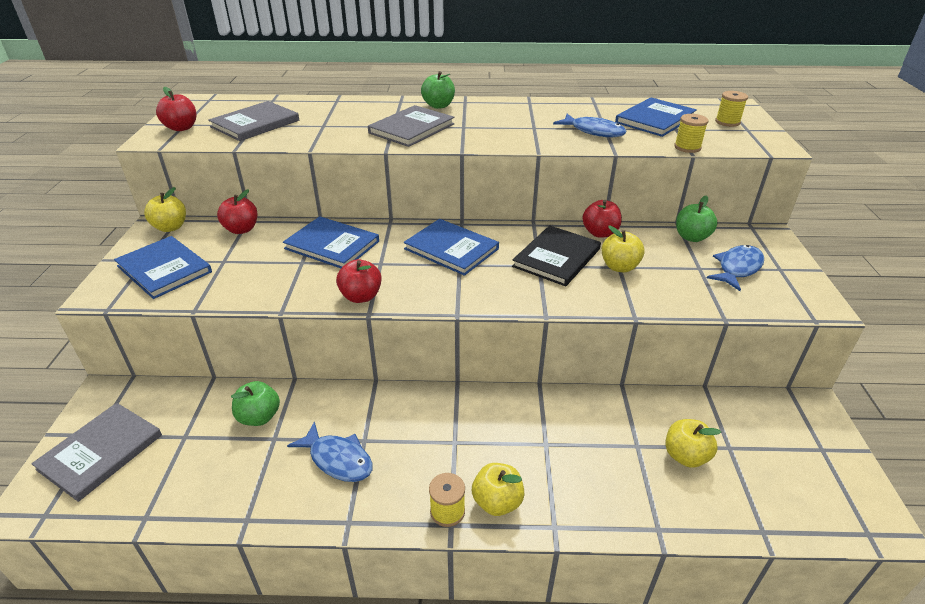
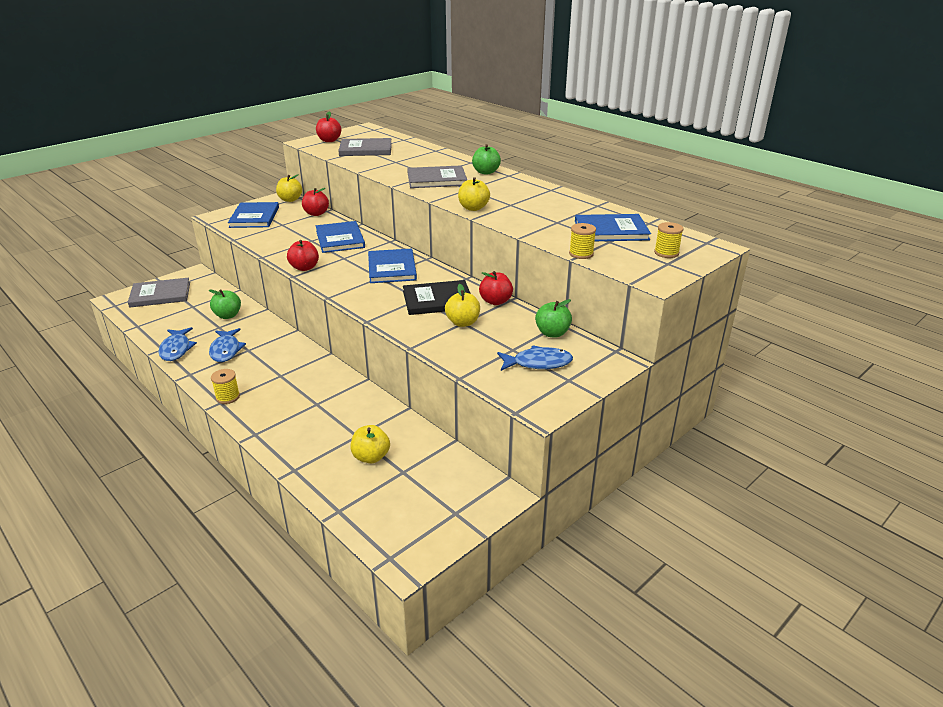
camera: 45 degrees right, 5 degrees down
yellow apple [472,463,524,516] -> yellow apple moved to [458,177,490,211]
blue fish [553,114,627,137] -> blue fish moved to [158,327,197,361]

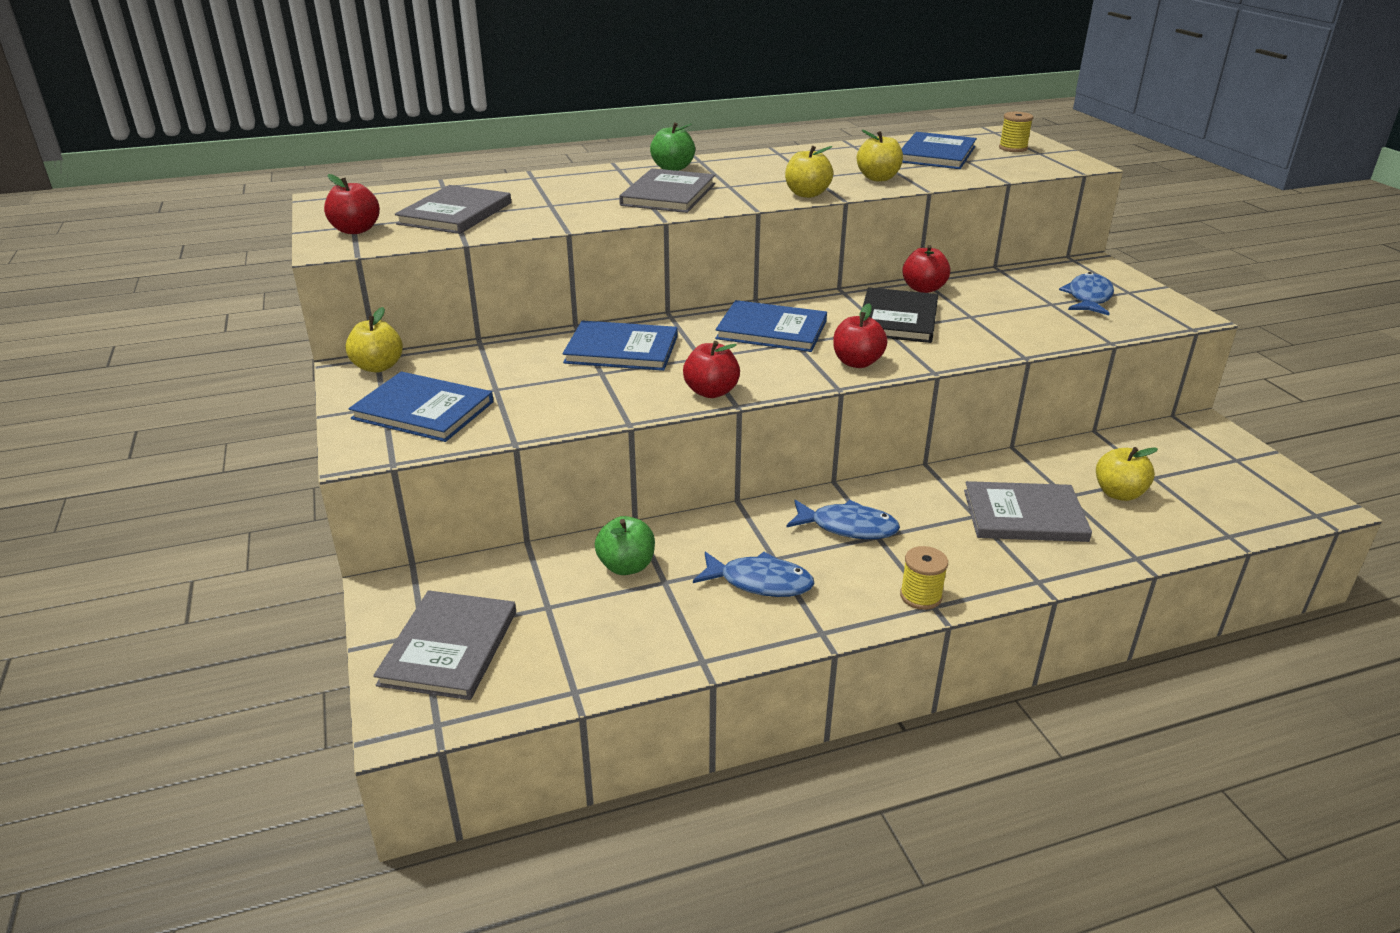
camera: 65 degrees left, 0 degrees up
blue fish [158,327,197,361] -> blue fish moved to [786,500,900,539]
red apple [302,188,329,216] -> red apple moved to [833,304,888,368]
yellow apple [445,284,480,327] -> yellow apple moved to [857,130,903,181]
green apple [535,299,572,337] -> none
yellow spool [569,223,596,259] -> none
none -> grey book [964,481,1092,542]

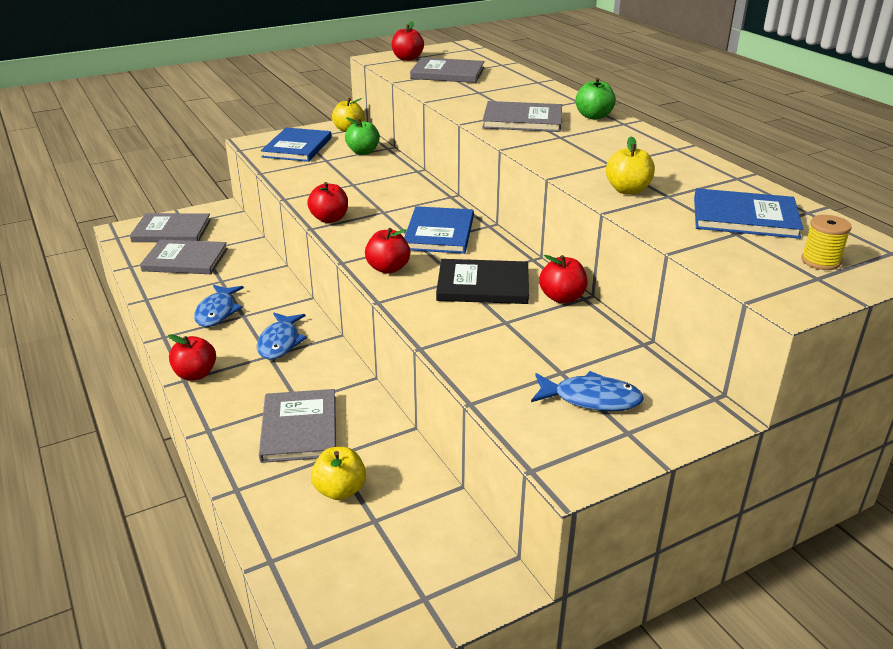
camera: 80 degrees right, 0 degrees up
blue book [562,321,678,371] -> none
green apple [595,516,655,575] -> green apple moved to [345,117,380,155]
yellow apple [785,146,833,198] -> none
yellow spool [900,546,948,610] -> red apple [168,334,216,381]
none -> grey book [140,239,228,274]

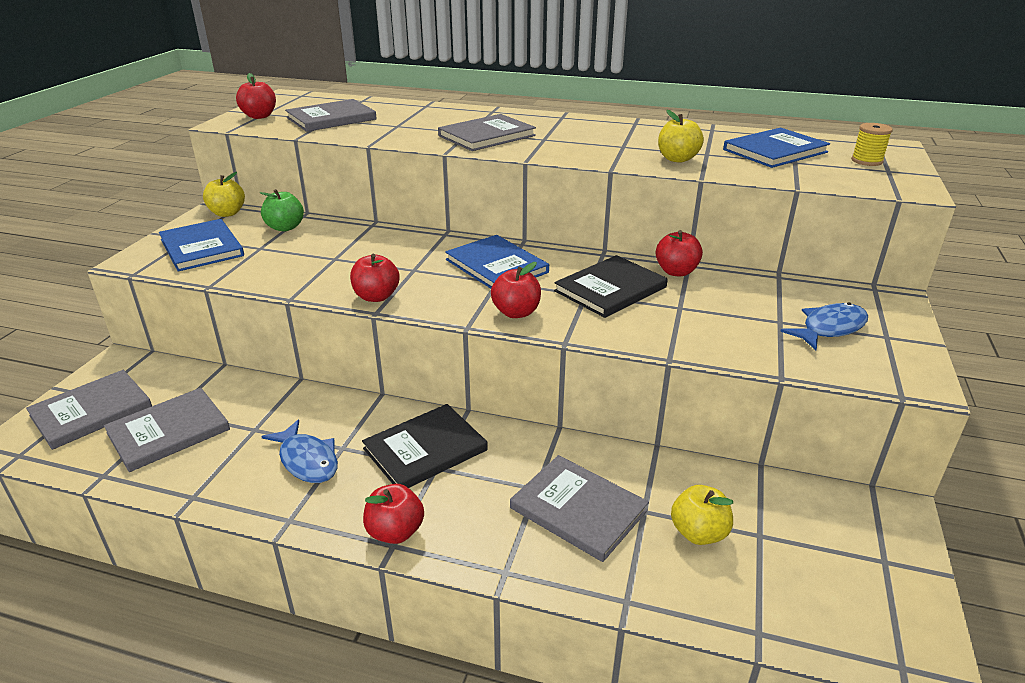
camera: 45 degrees left, 0 degrees up
blue fish [257,313,307,360] -> black book [362,404,488,488]
green apple [575,78,616,119] -> none

